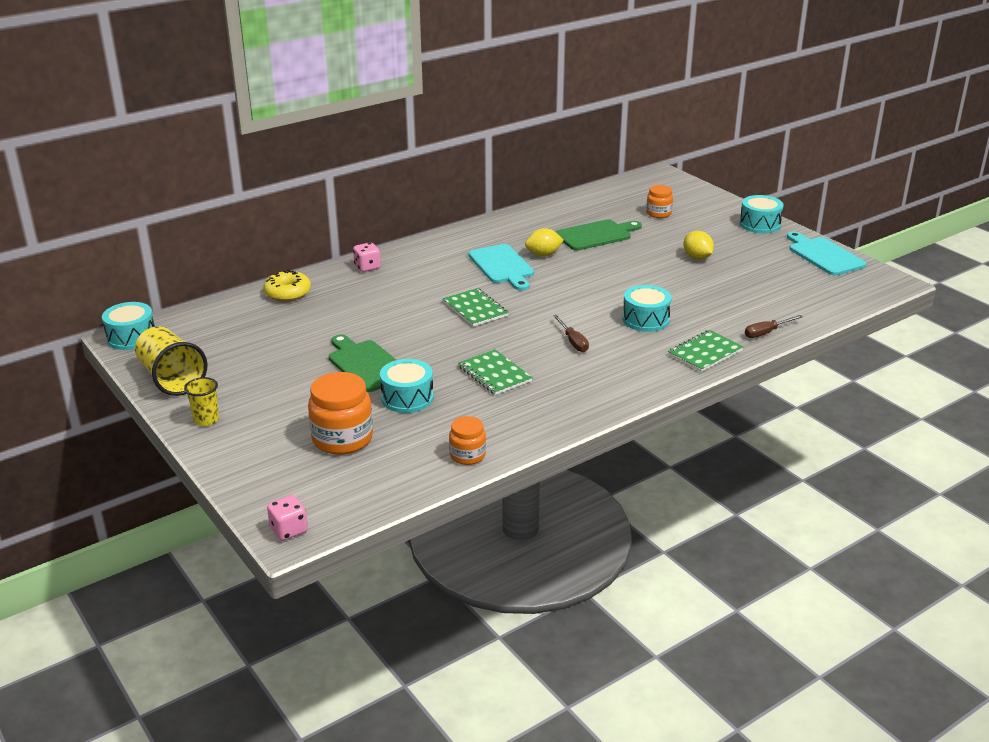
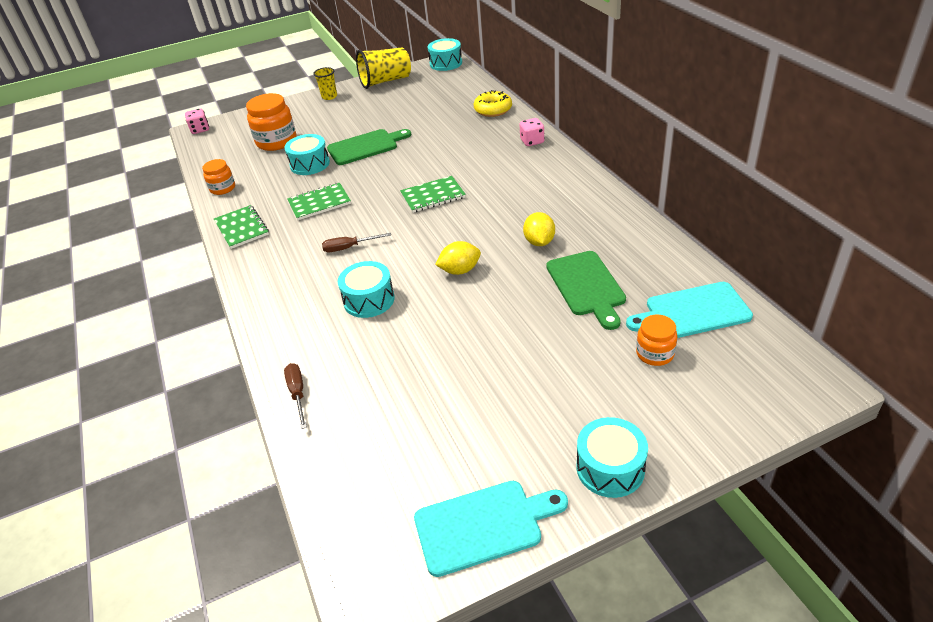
camera: 105 degrees right, 10 degrees up
turquoise cutting board [469,244,534,291] -> turquoise cutting board moved to [626,282,753,338]
green notebook [668,330,744,372] -> green notebook moved to [214,205,269,249]
yellow lemon [683,231,714,260] -> yellow lemon moved to [435,241,481,275]

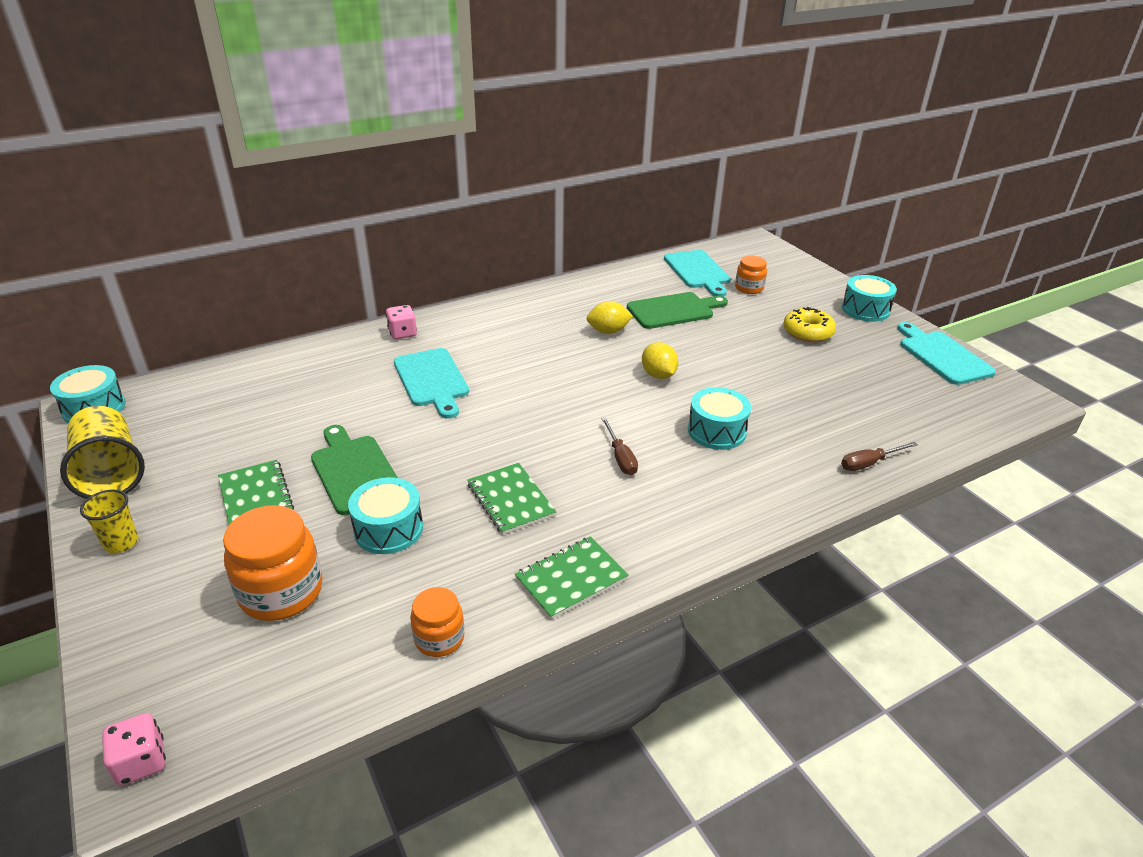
camera: 100 degrees left, 5 degrees down
green notebook [400,176,466,213] -> green notebook moved to [218,460,294,525]
yellow donut [474,90,512,117] -> yellow donut moved to [783,307,836,343]
none -> turquoise cutting board [394,348,469,419]

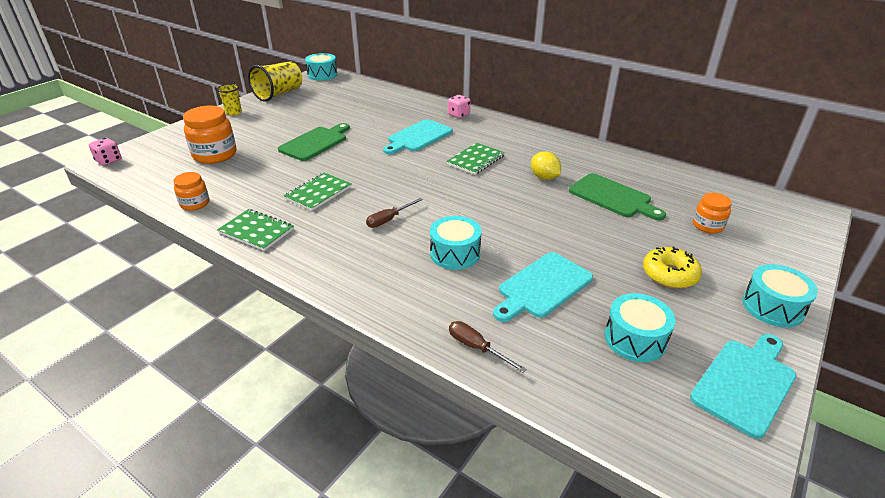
camera: 65 degrees right, 0 degrees up
green notebook [218,460,294,525] -> green notebook moved to [447,143,505,175]
turquoise drum [348,477,423,554] -> turquoise drum moved to [604,293,676,362]
yellow lemon [642,342,679,379] -> none
turquoise cutting board [664,250,731,297] -> turquoise cutting board moved to [493,252,593,322]

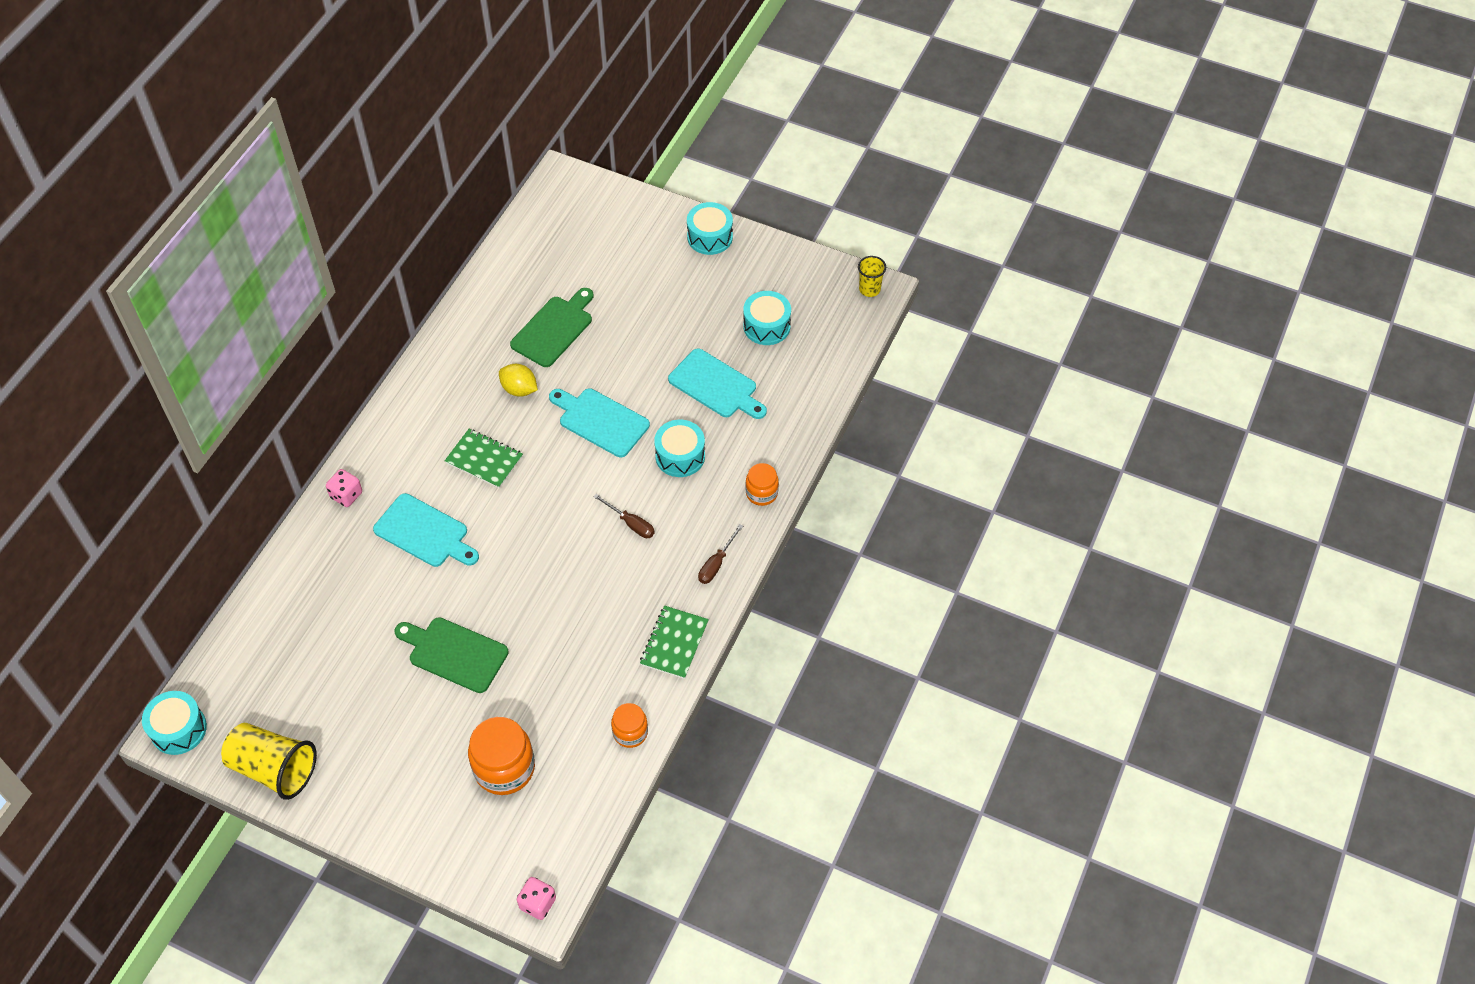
camera: 100 degrees left, 20 degrees up
yellow cup [217,84,242,115] -> yellow cup moved to [858,256,886,297]
green notebook [284,172,352,211] -> none
brown screwdriver [449,321,526,372] -> brown screwdriver moved to [698,524,743,584]
yellow lemon [531,151,561,180] -> yellow lemon turned 75 degrees clockwise [499,364,538,397]
yellow donut [643,246,702,289] -> none
turquoise cutting board [690,334,796,439] -> turquoise cutting board moved to [549,388,650,457]
orange jar [693,192,732,233] -> orange jar moved to [745,463,779,506]

